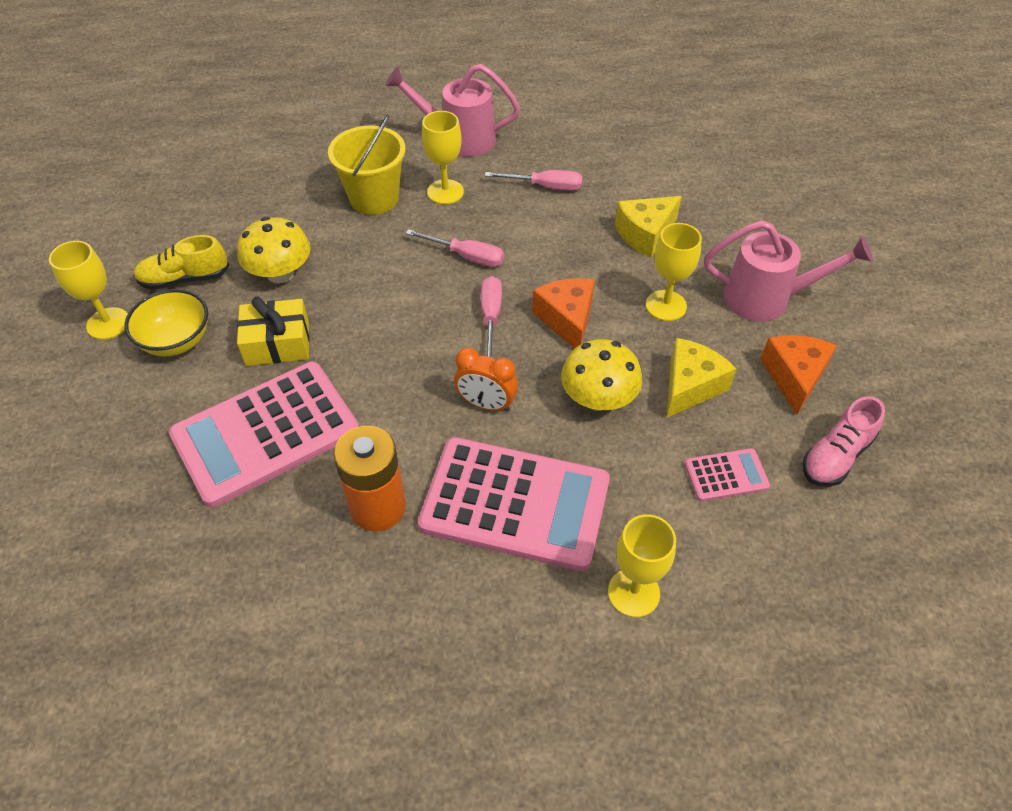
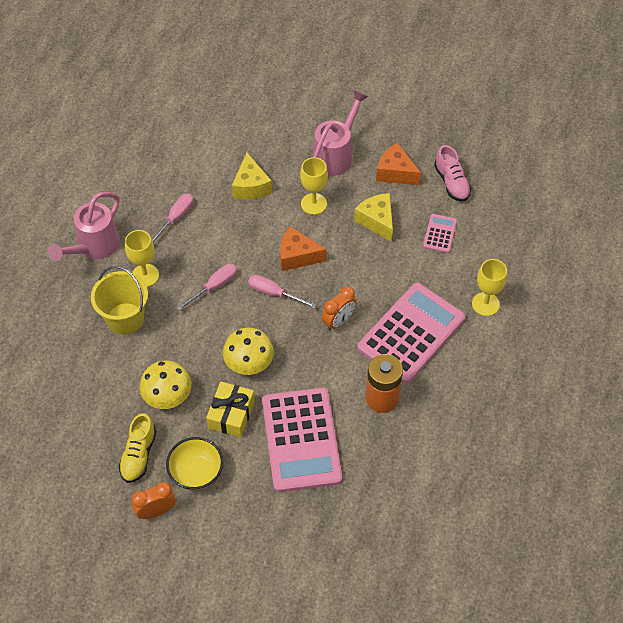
camera: 65 degrees left, 5 degrees up
yellow goblet [49,241,128,340] -> orange clock [132,482,176,519]
yellow mushroom [561,339,642,411] -> yellow mushroom moved to [223,328,274,375]

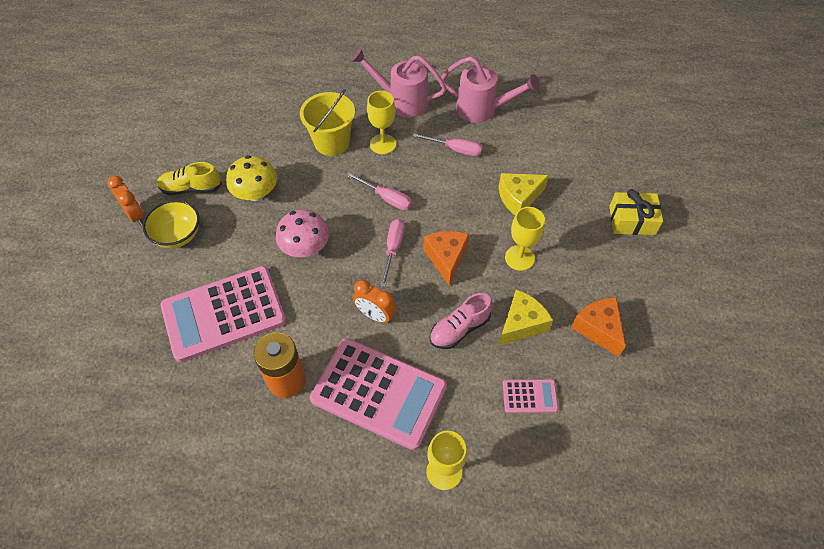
camera: 75 degrees right, 0 degrees up
yellow gift [206,382,255,438] -> yellow gift moved to [609,189,663,235]
yellow mushroom [223,328,274,375] -> pink mushroom [276,210,329,257]
pink watering can [312,90,368,176] -> pink watering can moved to [441,56,540,123]
orange cheese [376,143,421,185] -> orange cheese turned 45 degrees counterclockwise [571,297,626,357]
pink shoe [434,145,471,202] -> pink shoe moved to [429,293,492,349]

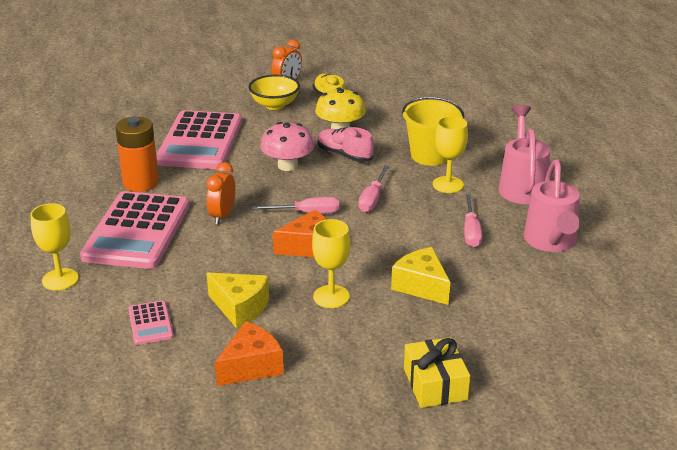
camera: 75 degrees right, 25 degrees down
pink calculator [160,266,286,362] -> pink calculator turned 135 degrees counterclockwise [156,110,242,169]
pink shoe [429,293,492,349] -> pink shoe moved to [318,127,374,162]

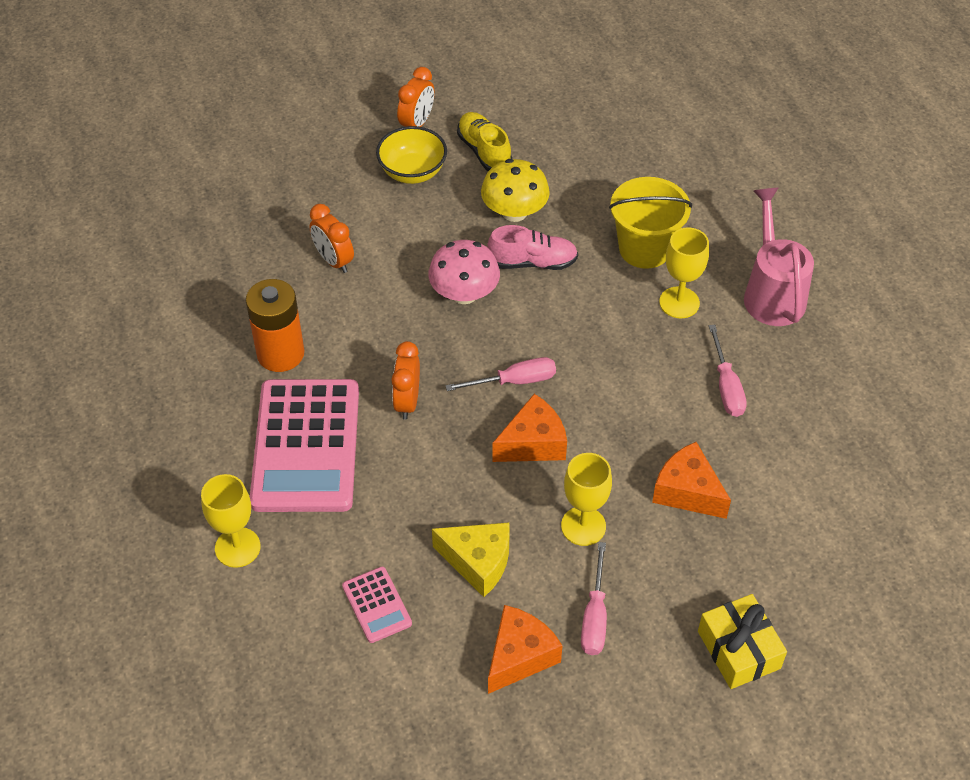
camera: 10 degrees left, 20 degrees up
pink calculator [156,110,242,169] -> orange clock [309,204,354,273]
pink shoe [318,127,374,162] -> pink shoe turned 150 degrees clockwise [487,225,578,270]
pink screwdriver [358,165,389,212] -> pink screwdriver moved to [581,542,607,655]
yellow cheese [391,247,450,305] -> orange cheese [652,442,731,519]
pink watering can [524,160,580,252] -> none

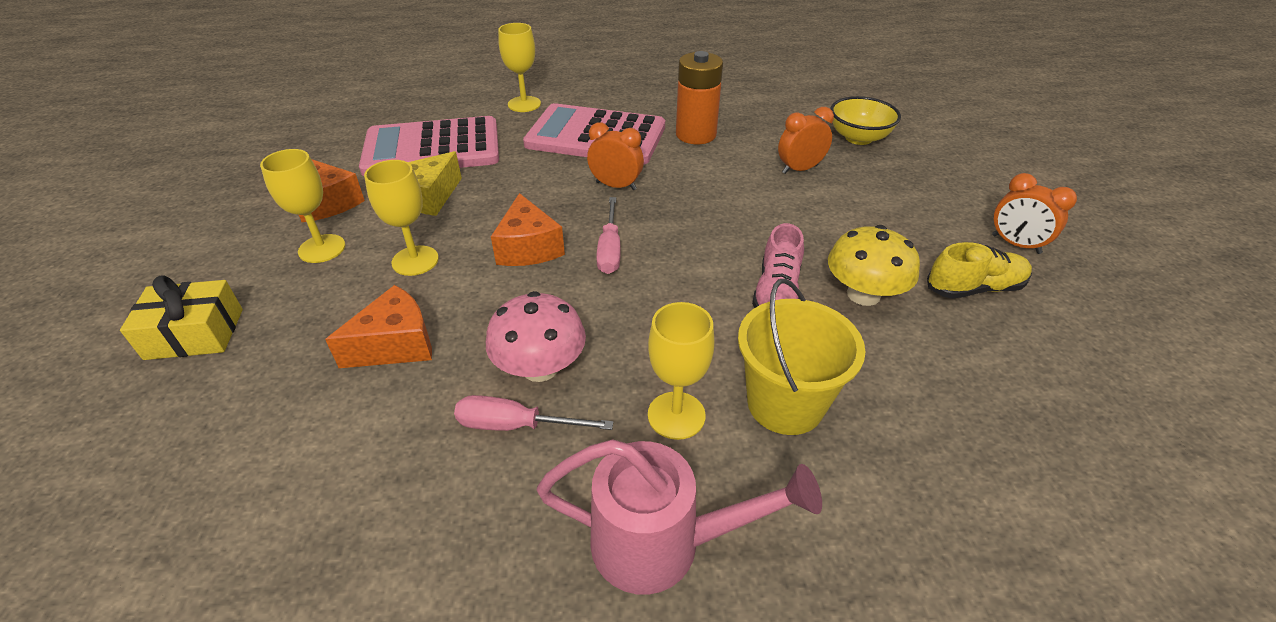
camera: 105 degrees right, 10 degrees down
pink calculator [342,567,412,643] -> pink calculator [359,116,499,176], size x2.27
yellow bowl [376,126,447,184] -> yellow bowl moved to [830,96,901,145]
pink mushroom [428,240,500,304] -> pink mushroom moved to [486,291,586,382]
pink screwdriver [581,542,607,655] -> yellow goblet [260,149,346,263]

